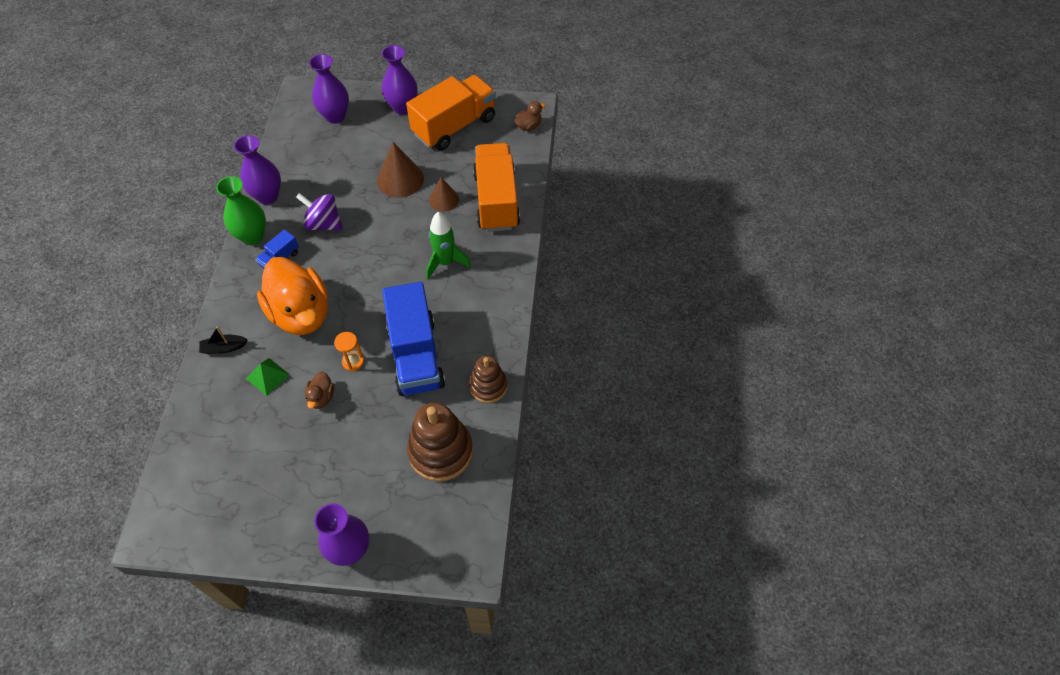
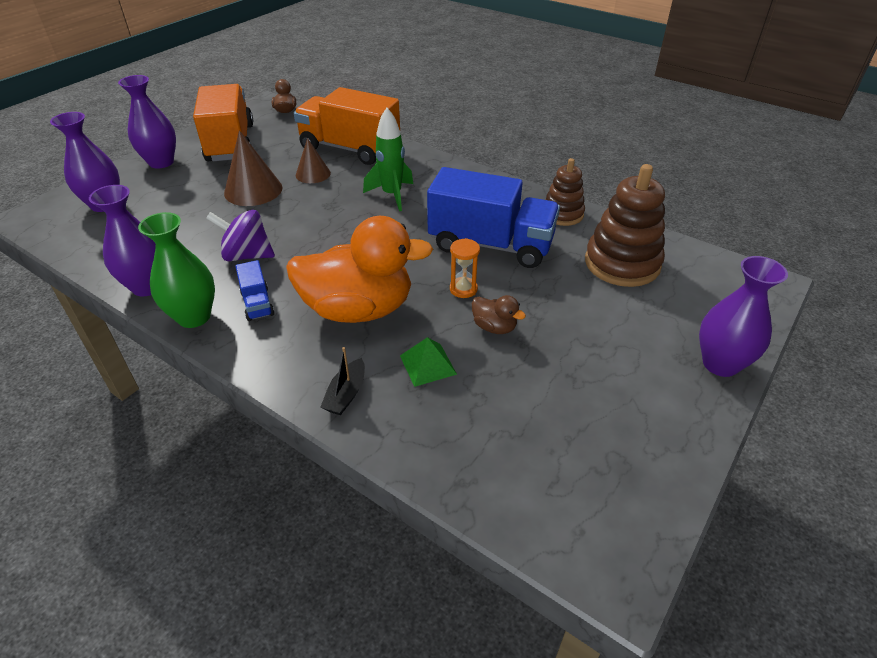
camera: 60 degrees left, 15 degrees down
purple spinning top [296,193,343,231] -> purple spinning top turned 45 degrees clockwise [206,210,275,261]

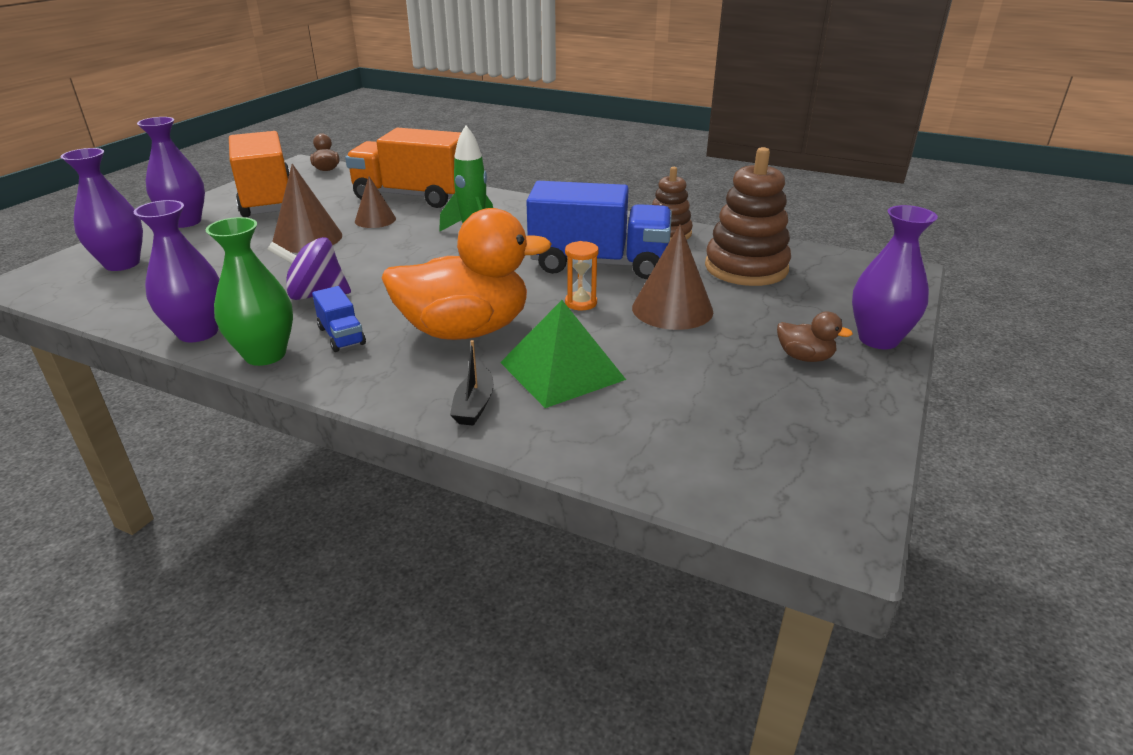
camera: 10 degrees left, 10 degrees down
green pyramid [400,337,457,387] -> green pyramid [500,300,626,408], size x1.76
brown duck [472,295,526,334] -> brown duck moved to [777,312,853,362]
none -> brown cone [632,224,713,330]

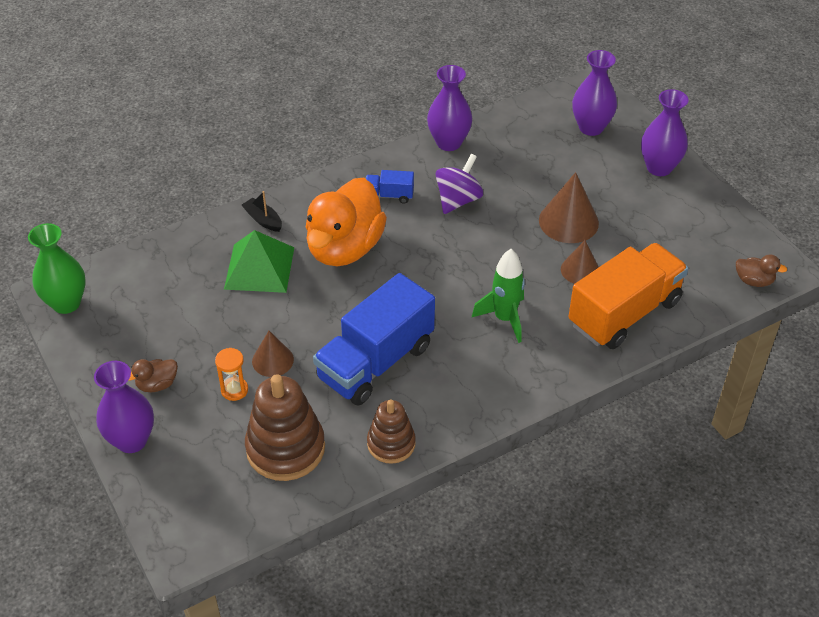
camera: 125 degrees right, 15 degrees up
green vase [206,217,293,366] -> green vase moved to [28,223,86,314]
orange truck [229,131,290,217] -> none
orange hourglass [565,241,599,310] -> orange hourglass moved to [215,348,248,401]
brown cone [632,224,713,330] -> brown cone [252,331,294,377], size x0.63

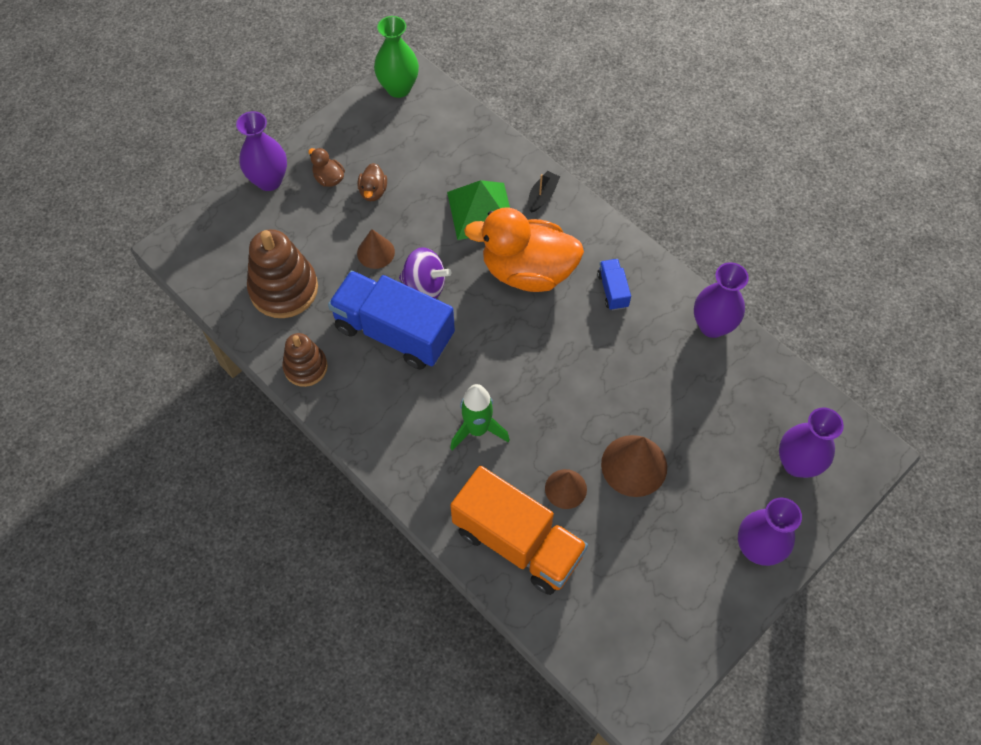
camera: 75 degrees right, 15 degrees up
orange hourglass [215,348,248,401] -> none
purple spinning top [436,154,483,214] -> purple spinning top moved to [399,247,451,299]
brown duck [736,255,787,287] -> brown duck moved to [357,163,387,201]

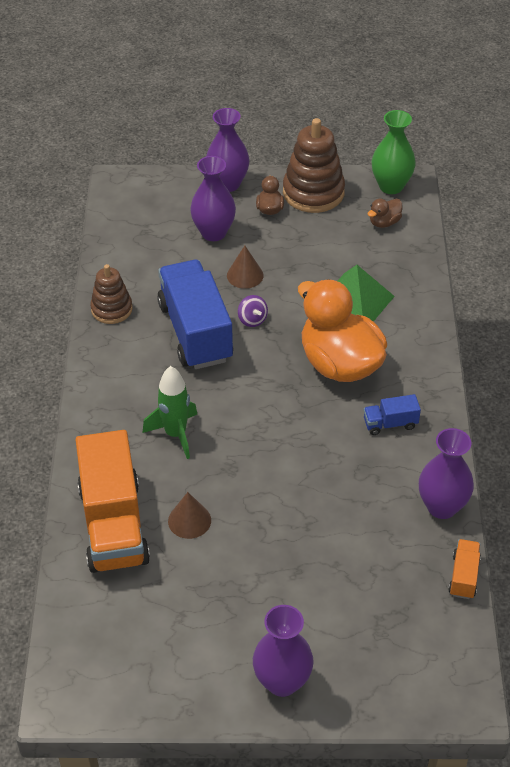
camera: 45 degrees right, 15 degrees down
brown stacking toy [247,229,318,318] -> brown stacking toy moved to [283,118,345,213]
brown duck [357,163,387,201] -> brown duck moved to [368,199,402,228]
purple spinning top [399,247,451,299] -> purple spinning top [238,295,268,327], size x0.60
black boat [528,171,560,213] -> none
blue truck [597,259,631,311] -> blue truck turned 135 degrees counterclockwise [363,394,421,435]
brown cone [601,435,667,497] -> none
purple vase [779,408,844,478] -> purple vase moved to [190,156,236,241]
none -> orange truck [448,539,481,599]

